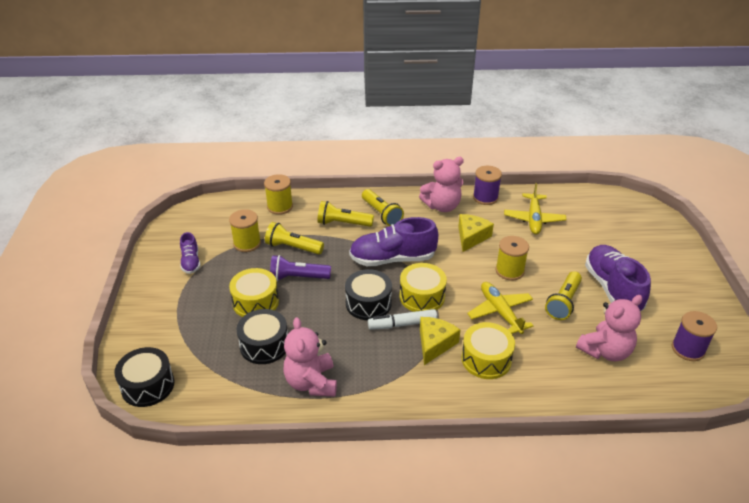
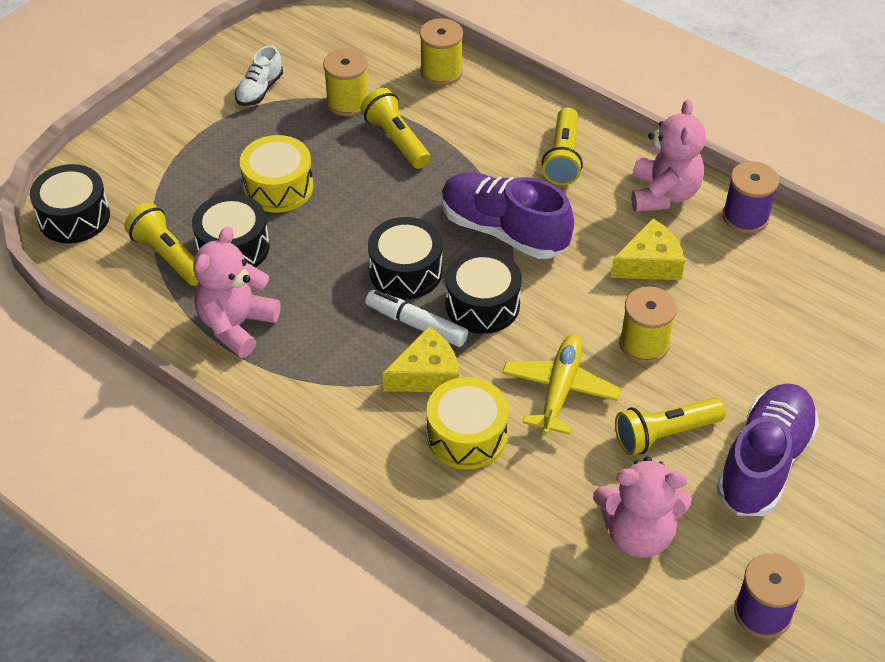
camera: 40 degrees right, 10 degrees up
purple shoe [180,232,200,274] -> white shoe [235,45,283,106]
purple flashlight [270,255,331,281] -> none
yellow flashlight [317,201,374,227] -> yellow flashlight moved to [124,203,199,286]
yellow drum [400,263,447,312] -> black drum [445,249,522,334]
pink teddy bear [419,157,464,212] -> pink teddy bear turned 105 degrees counterclockwise [631,99,706,212]
yellow plane [504,183,566,234] -> none

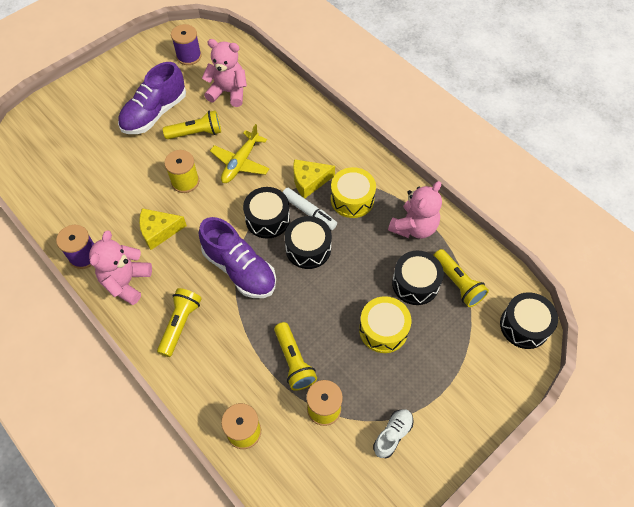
camera: 170 degrees left, 10 degrees up
yellow drum [427,377,509,470] -> yellow drum moved to [331,167,376,218]

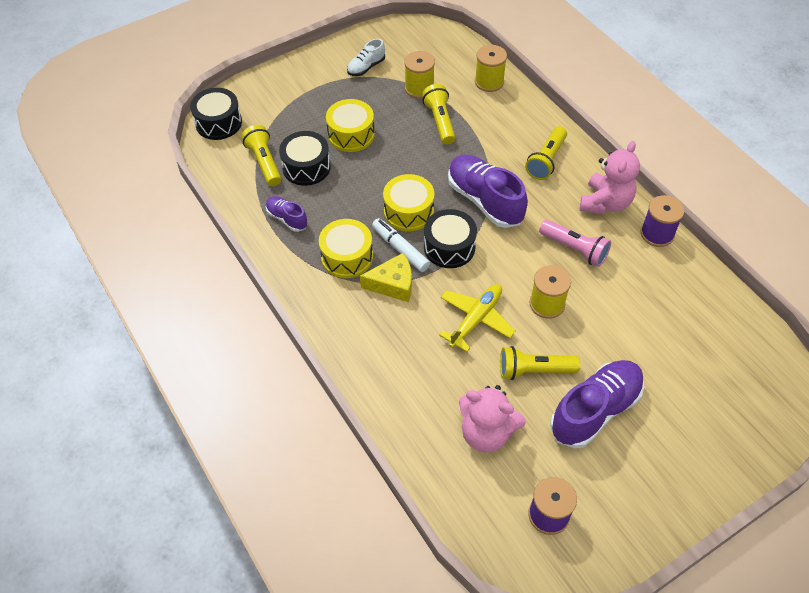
camera: 170 degrees left, 5 degrees down
yellow cheese [139,208,187,250] -> pink flashlight [539,220,611,267]
black drum [285,216,332,269] -> yellow drum [383,174,434,231]
pink teddy bear [388,181,442,239] -> purple shoe [266,196,308,232]

